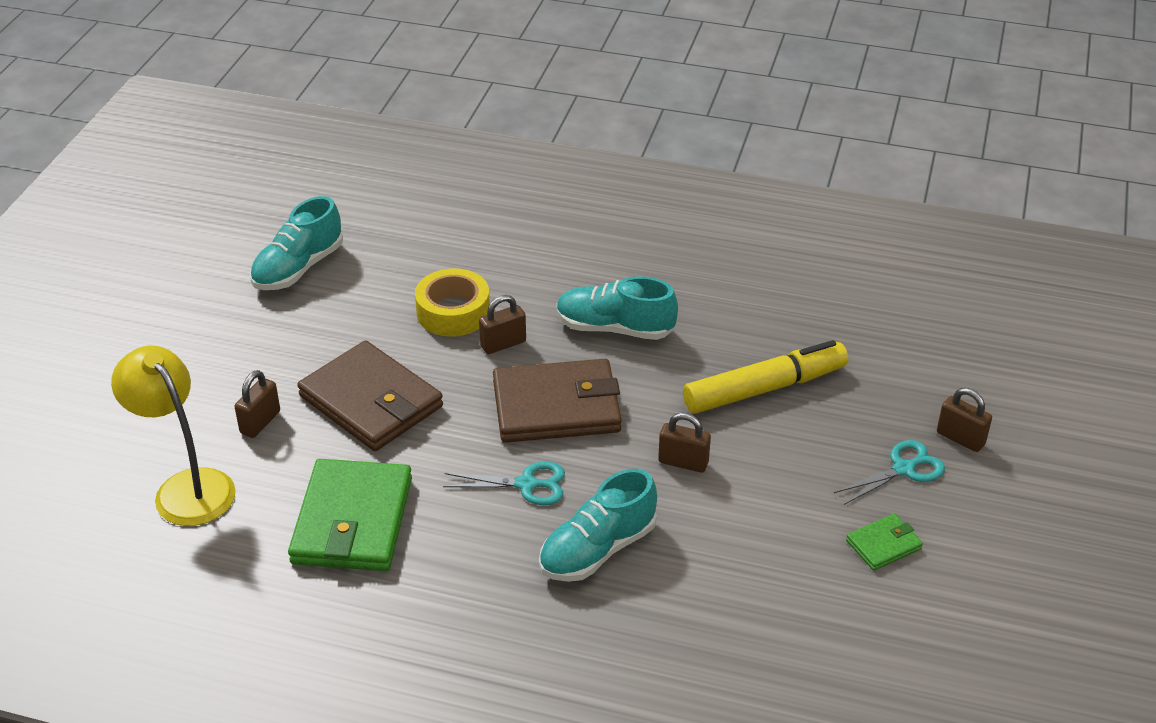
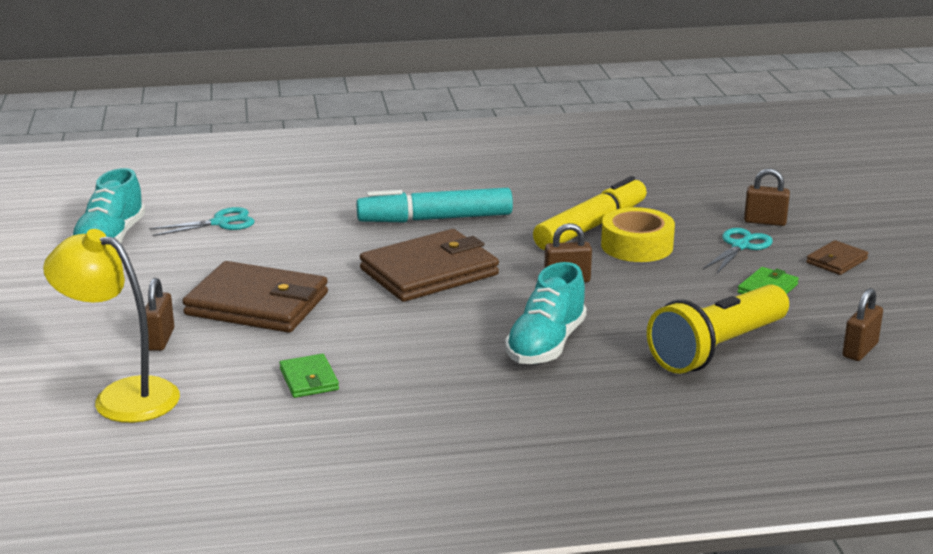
camera: 25 degrees left, 15 degrees down
green wallet [288,459,412,571] -> green wallet [279,354,339,398], size x0.47
yellow tape [415,268,490,337] -> yellow tape moved to [601,207,675,262]
turquoise scissors [443,461,565,505] -> turquoise scissors moved to [149,207,255,236]
brown padlock [479,295,526,354] -> brown padlock moved to [843,288,883,361]
turquoise shoe [556,276,678,340] -> turquoise marker [356,188,513,222]
none -> yellow flashlight [647,284,789,374]
none -> brown wallet [806,240,869,275]

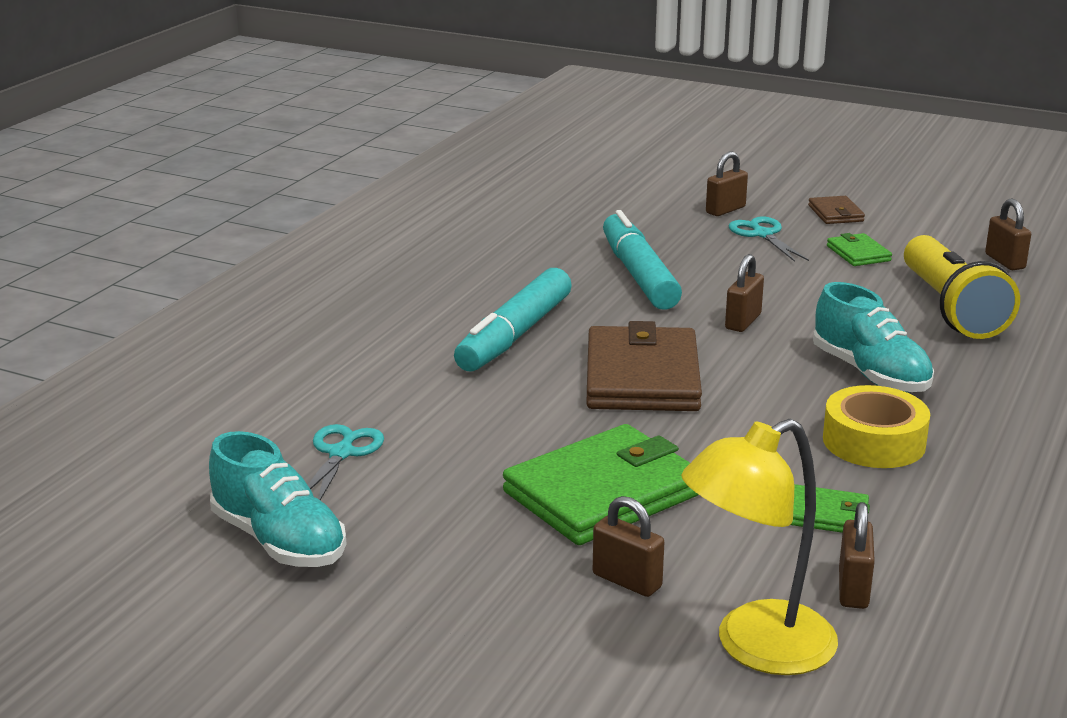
camera: 55 degrees left, 0 degrees up
brown wallet [182,261,328,333] -> green wallet [503,424,699,545]
yellow marker [533,176,647,250] -> turquoise marker [603,210,682,310]
yellow tape [601,207,675,262] -> yellow tape moved to [823,385,930,468]
none -> brown padlock [839,502,875,609]

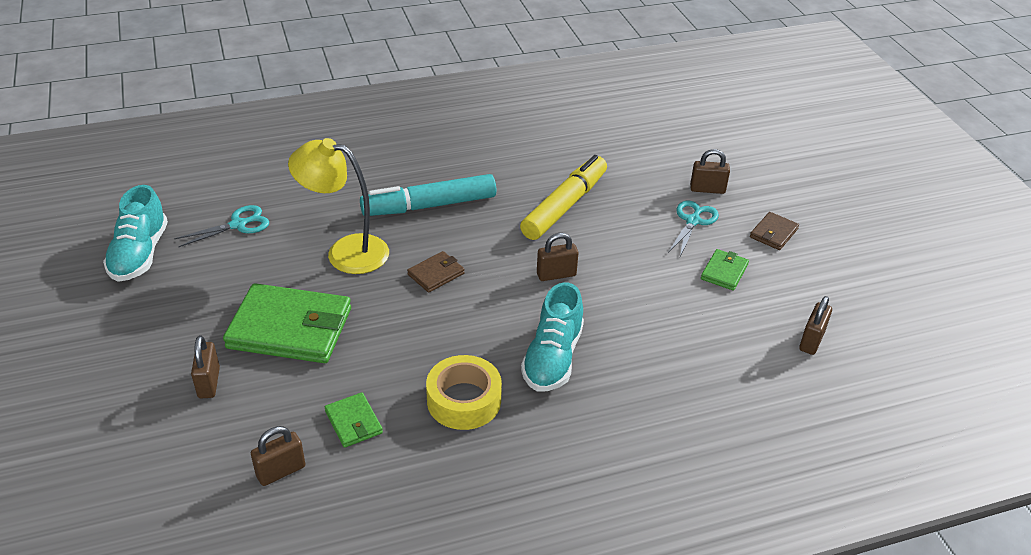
camera: 45 degrees right, 15 degrees up
brown wallet [586,321,702,411] -> brown wallet [407,251,465,293], size x0.47
turquoise marker [603,210,682,310] -> yellow marker [520,155,607,240]
yellow lamp [681,419,838,675] -> yellow lamp moved to [288,138,389,274]
yellow flashlight [904,235,1020,339] -> none

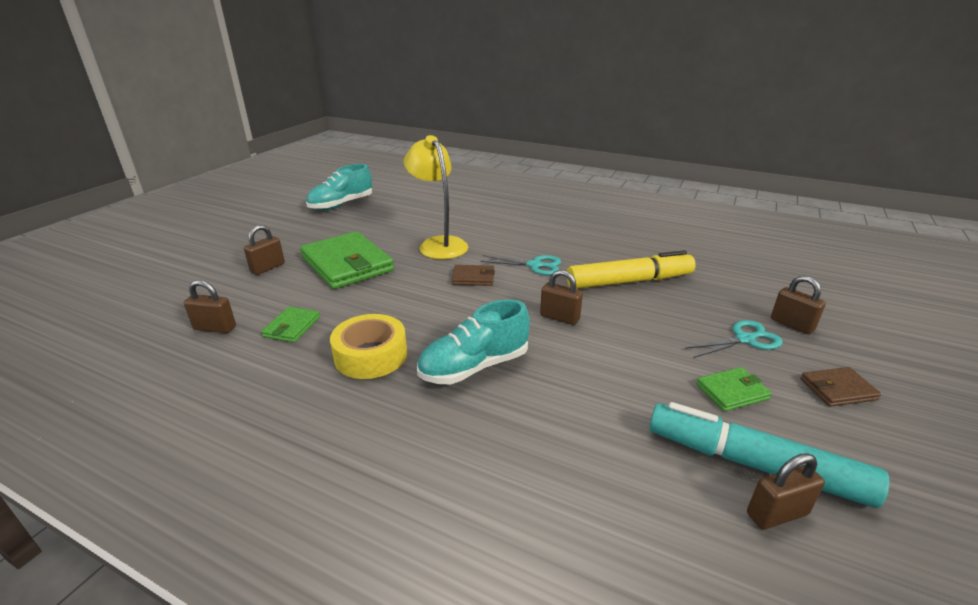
camera: 45 degrees right, 10 degrees down
turquoise scissors [174,205,269,247] -> turquoise scissors moved to [480,255,561,275]
turquoise marker [360,174,496,216] -> turquoise marker moved to [649,402,889,508]

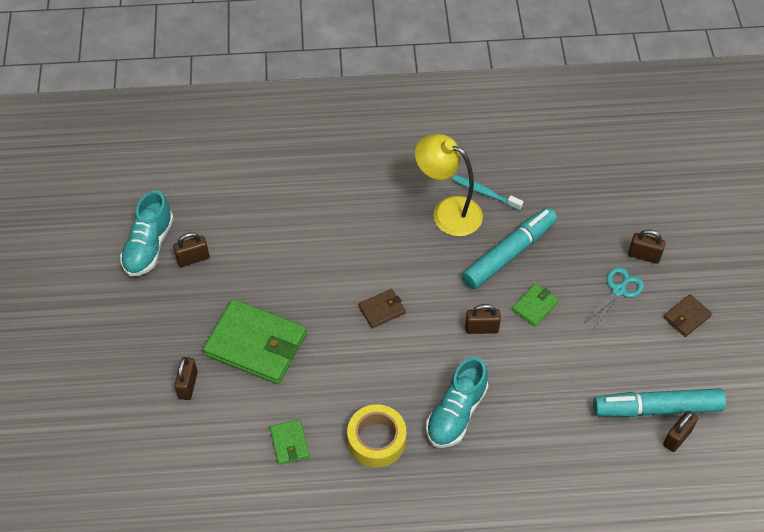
camera: 30 degrees left, 25 degrees up
brown padlock [184,280,236,333] -> brown padlock moved to [173,232,210,267]
yellow lamp [404,135,468,259] -> yellow lamp moved to [415,134,483,236]
turquoise scissors [480,255,561,275] -> none
yellow marker [567,250,696,289] -> turquoise marker [462,207,557,289]
green wallet [696,367,772,411] -> green wallet moved to [512,284,559,327]
none -> turquoise toothbrush [452,175,523,211]

